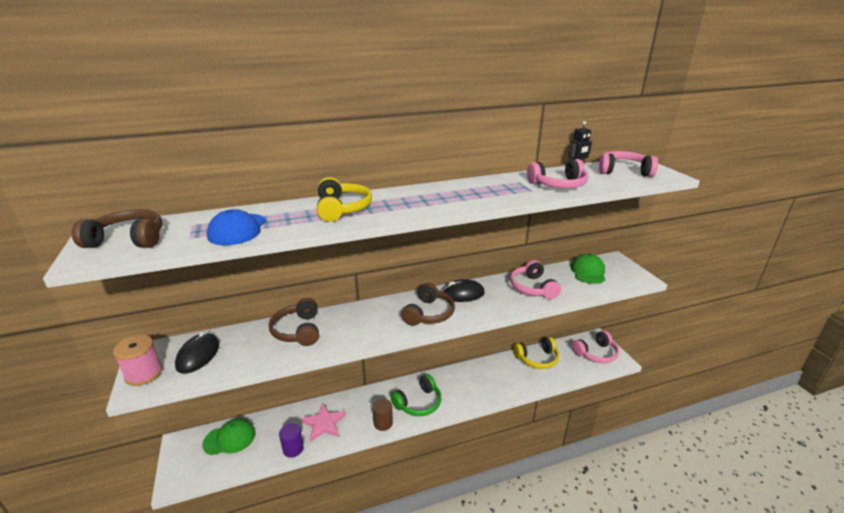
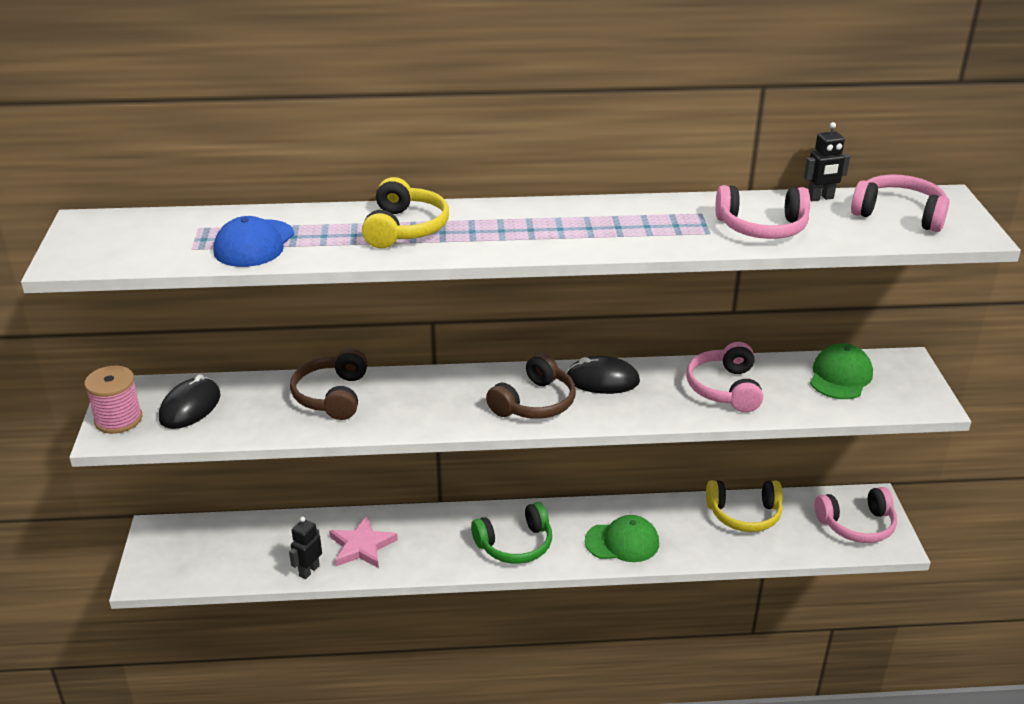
camera: 15 degrees right, 5 degrees up
brown headphones [72,209,162,248] -> none
green cap [202,418,256,455] -> green cap moved to [585,515,659,562]
purple cylinder [279,423,304,458] -> black robot [289,517,322,579]
brown cylinder [372,399,393,431] -> none

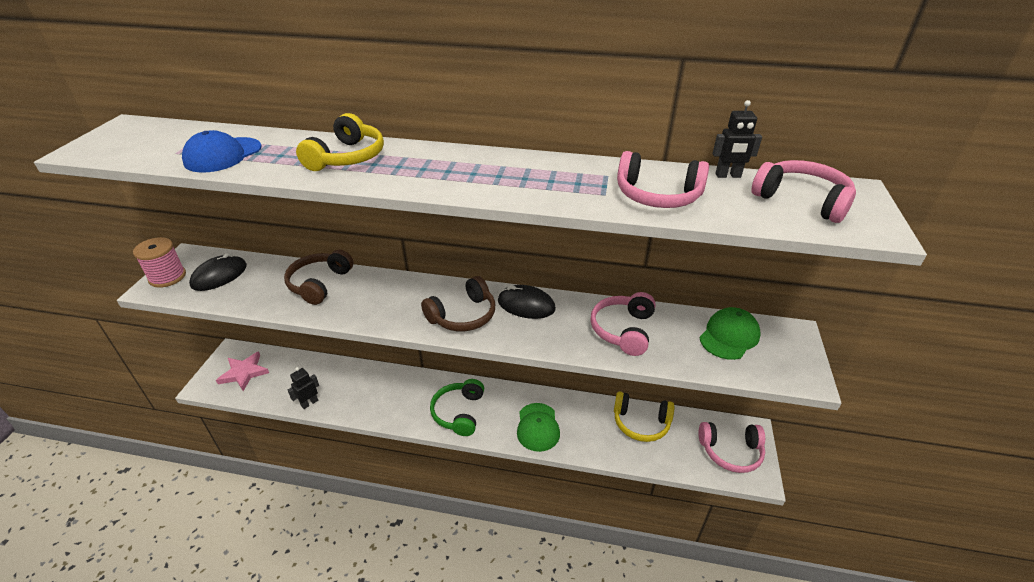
camera: 15 degrees right, 5 degrees up
pink star [329,516,398,568] -> pink star moved to [216,351,269,391]
green headphones [471,502,552,564] -> green headphones turned 105 degrees clockwise [430,379,484,436]
green cap [585,515,659,562] -> green cap turned 75 degrees clockwise [517,403,560,452]

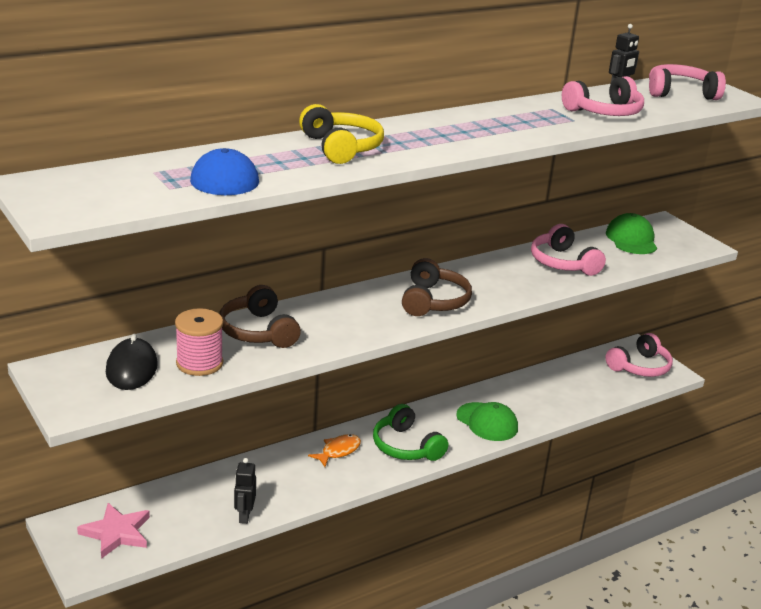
camera: 45 degrees left, 10 degrees down
pink spool [133,237,186,288] -> pink spool moved to [175,308,223,376]
black mouse [498,285,556,319] -> none
yellow headphones [614,391,675,442] -> none
none -> orange fish [308,434,361,467]

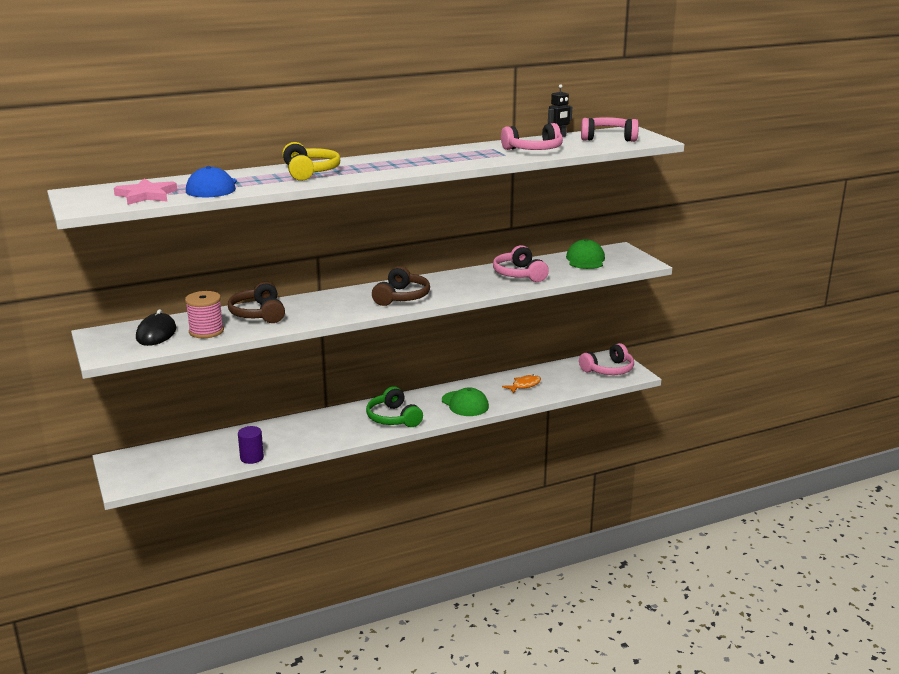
camera: 10 degrees right, 5 degrees down
pink star [77,503,150,559] -> pink star moved to [114,178,177,205]
black robot [234,458,256,524] -> purple cylinder [238,426,264,464]
orange fish [308,434,361,467] -> orange fish moved to [502,374,541,393]

